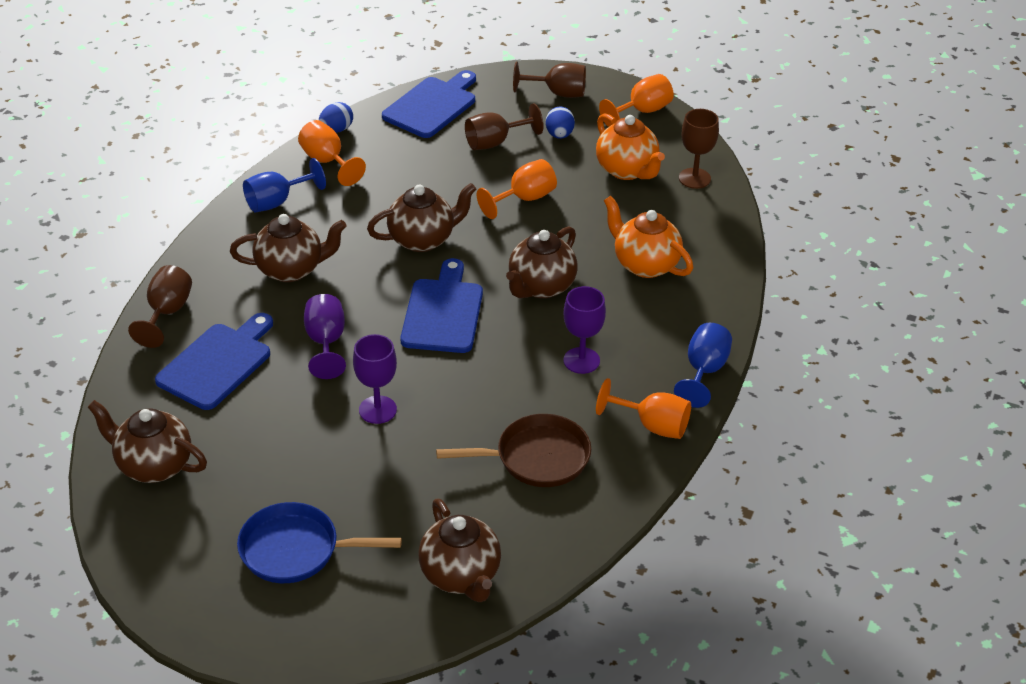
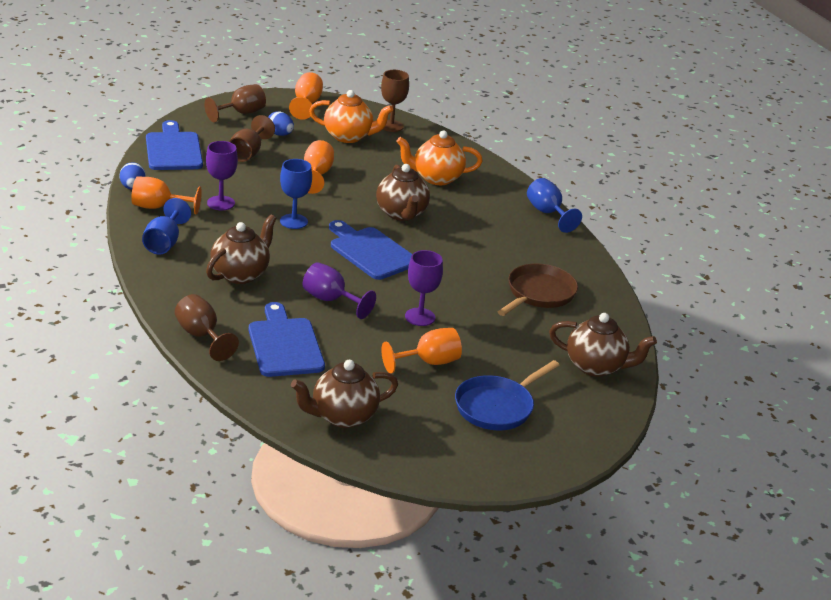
camera: 50 degrees left, 10 degrees down
brown teapot [367,183,476,252] -> blue goblet [280,159,312,229]
purple goblet [564,286,606,374] -> purple goblet moved to [206,141,238,210]
orange goblet [596,378,691,439] -> orange goblet moved to [381,328,462,374]

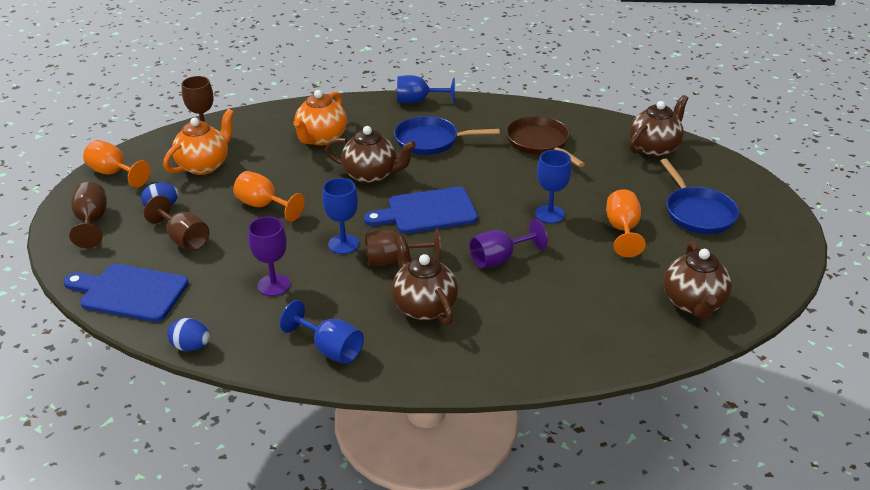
camera: 60 degrees left, 5 degrees up
orange goblet [131,177,202,214] -> none
brown goblet [175,294,239,361] -> brown goblet moved to [365,228,441,266]
blue cutting board [249,302,325,377] -> none
purple goblet [405,250,443,326] -> blue goblet [535,150,572,223]
none -> blue pan [394,116,500,155]

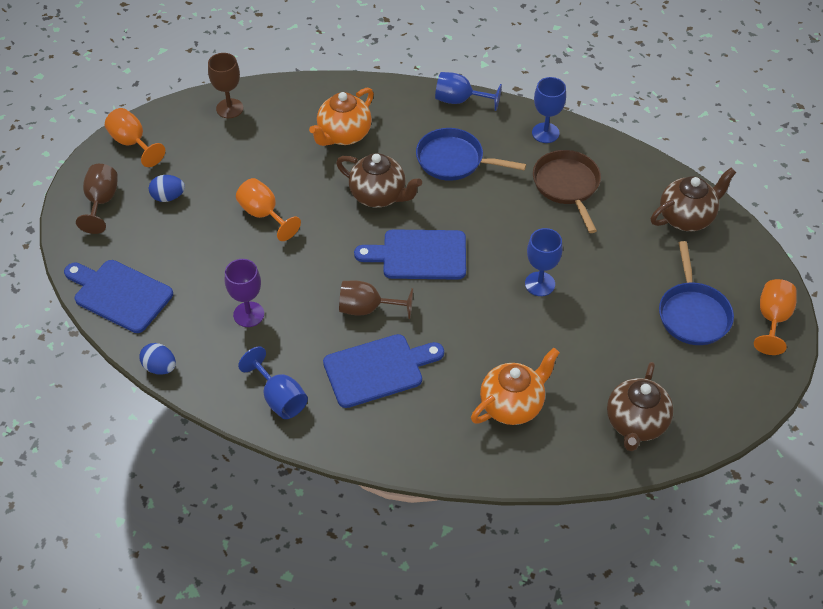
camera: 15 degrees right, 15 degrees up
brown goblet [144,195,209,251] -> none
orange teapot [163,109,234,175] -> orange teapot moved to [471,348,560,425]
blue goblet [322,178,359,254] -> blue goblet moved to [532,77,566,143]
brown teapot [391,235,458,325] -> blue cutting board [323,334,444,408]
purple goblet [470,219,548,268] -> none
orange goblet [606,189,646,257] -> orange goblet moved to [754,279,797,355]

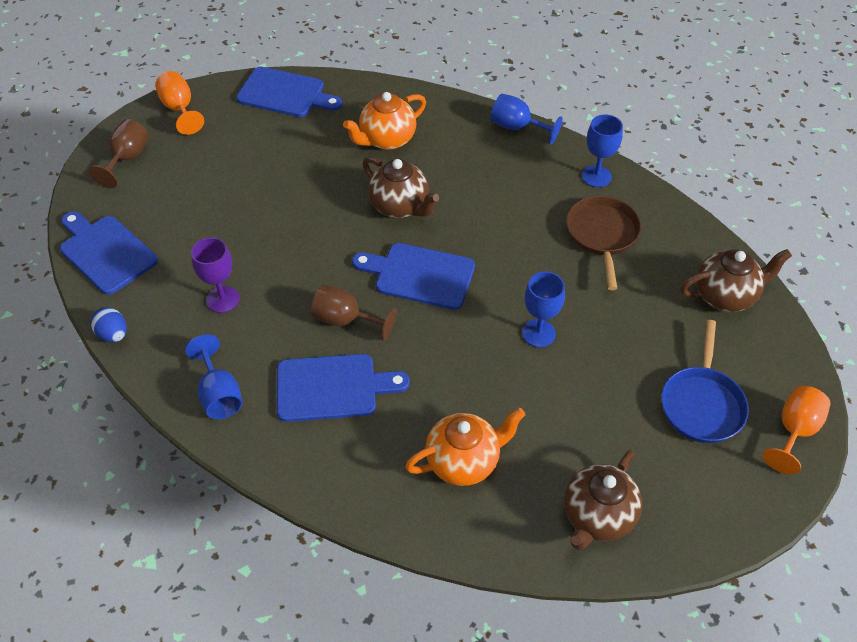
camera: 15 degrees right, 0 degrees up
blue egg [149,175,185,202] -> none
brown goblet [208,53,243,118] -> blue cutting board [236,67,342,117]
orange goblet [236,178,301,241] -> none
blue pan [416,128,526,181] -> none

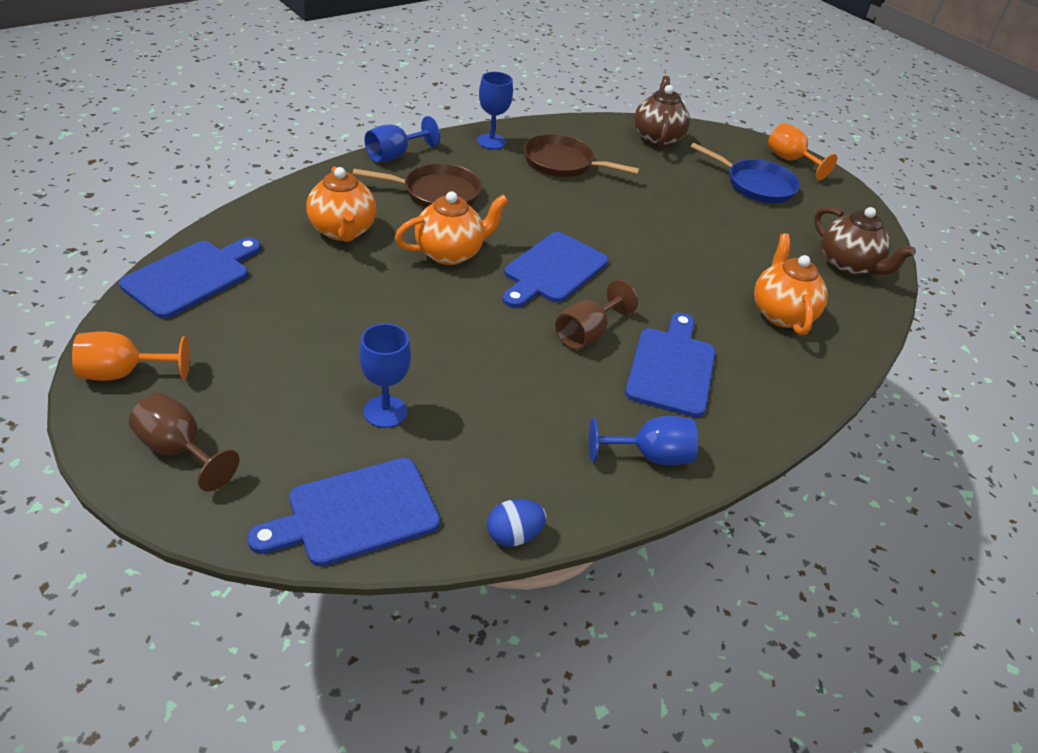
camera: 75 degrees left, 10 degrees down
purple goblet [191,237,240,313] -> none
brown teapot [363,157,439,218] -> orange teapot [395,191,508,265]
blue goblet [522,271,565,347] -> blue goblet moved to [359,323,411,428]
none -> brown pan [353,163,482,208]

